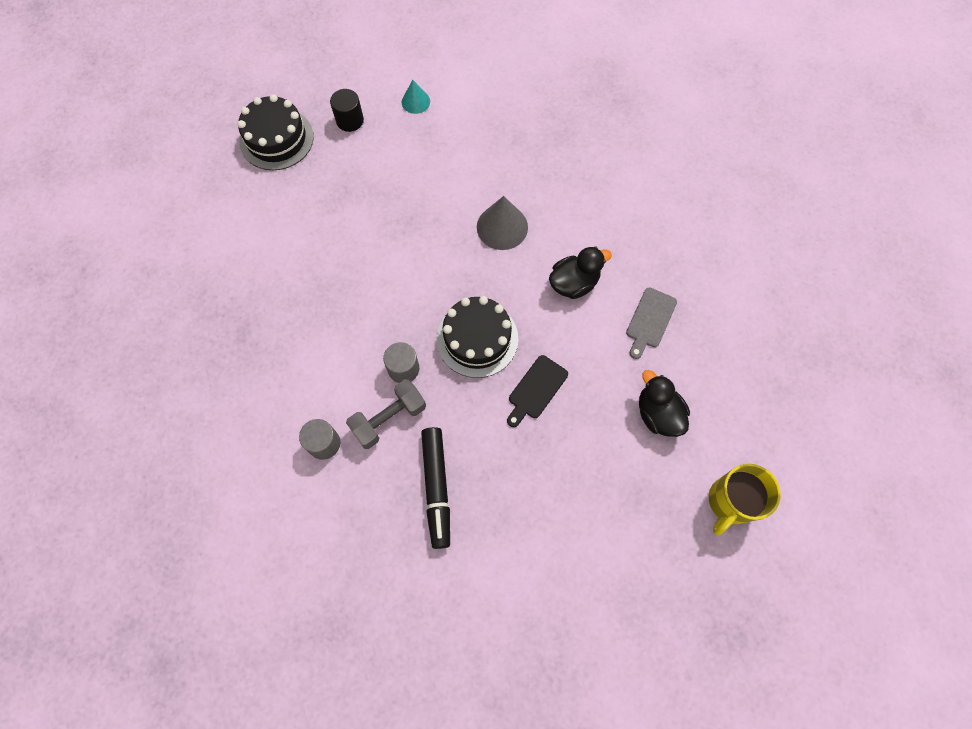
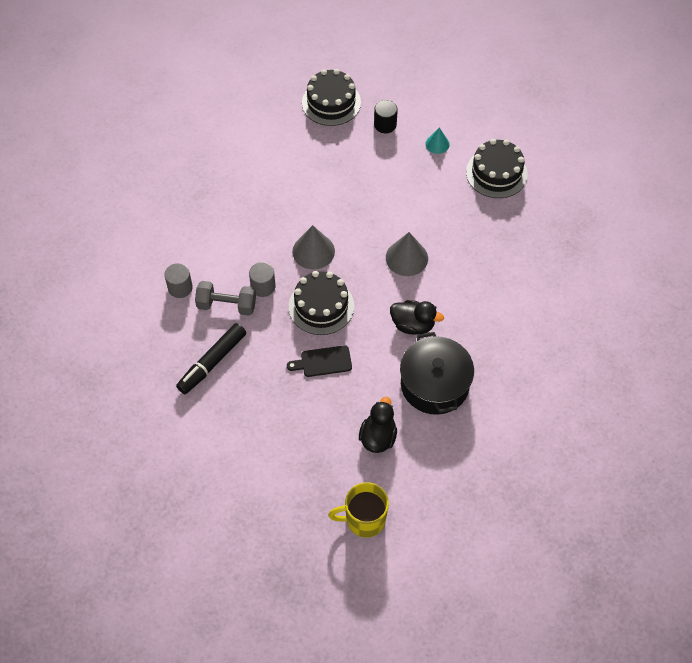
camera: 45 degrees right, 10 degrees down
grey cutting board [626,287,677,359] -> black pot [400,332,474,415]
none -> grey cone [292,225,335,270]
none -> black cake [466,139,528,198]

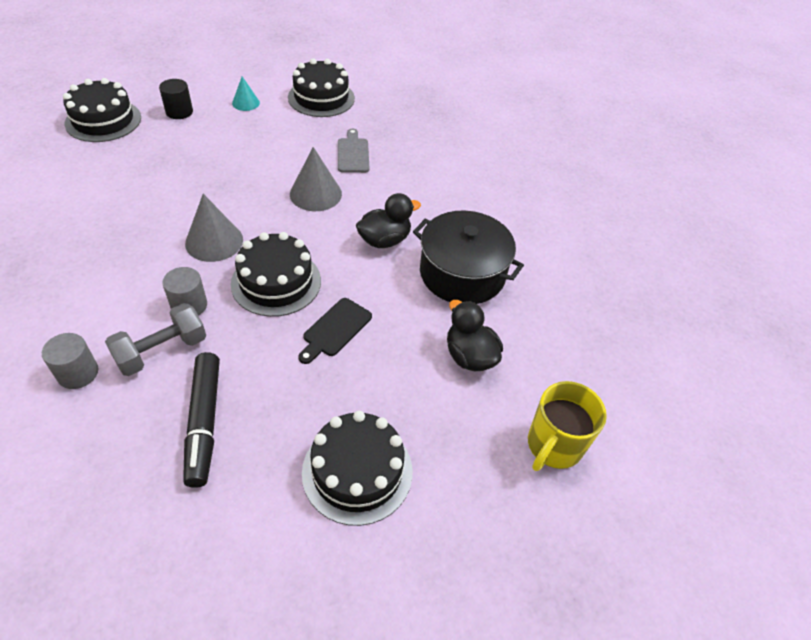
camera: 50 degrees left, 10 degrees down
none -> black cake [302,411,412,526]
none -> grey cutting board [338,129,369,173]

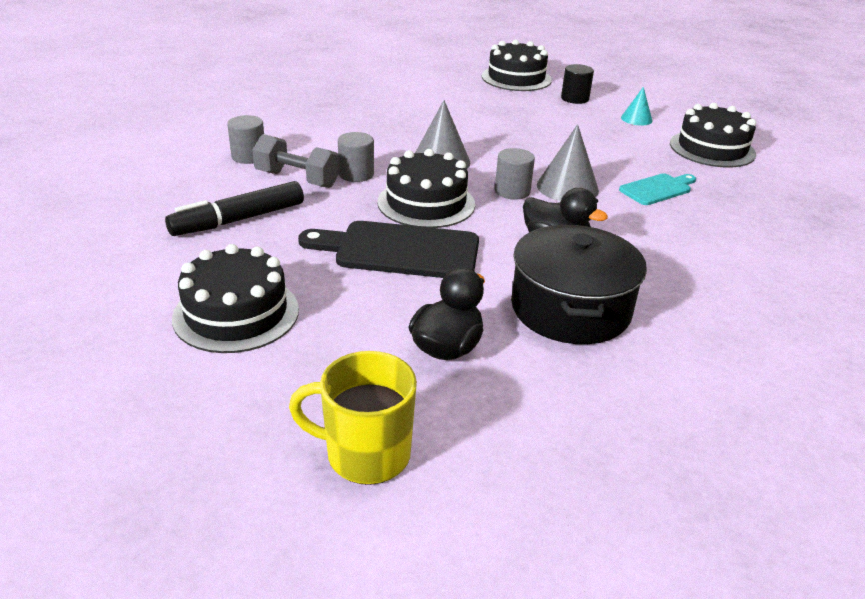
camera: 65 degrees right, 15 degrees down
black cutting board [298,298,372,364] -> black cutting board [298,221,479,278], size x1.74
grey cutting board [338,129,369,173] -> turquoise cutting board [619,173,696,205]
none -> grey cylinder [495,148,535,200]

